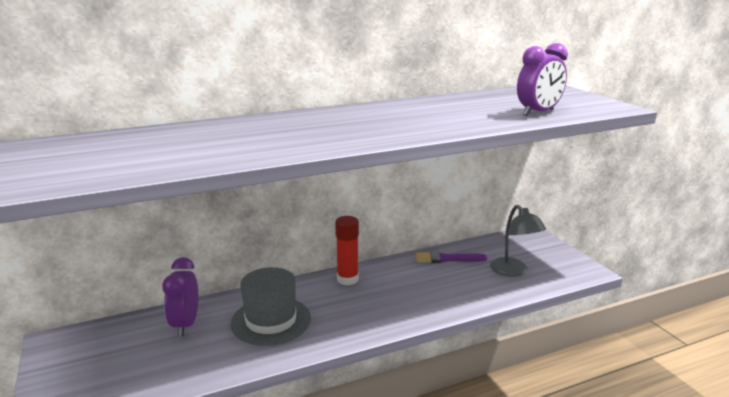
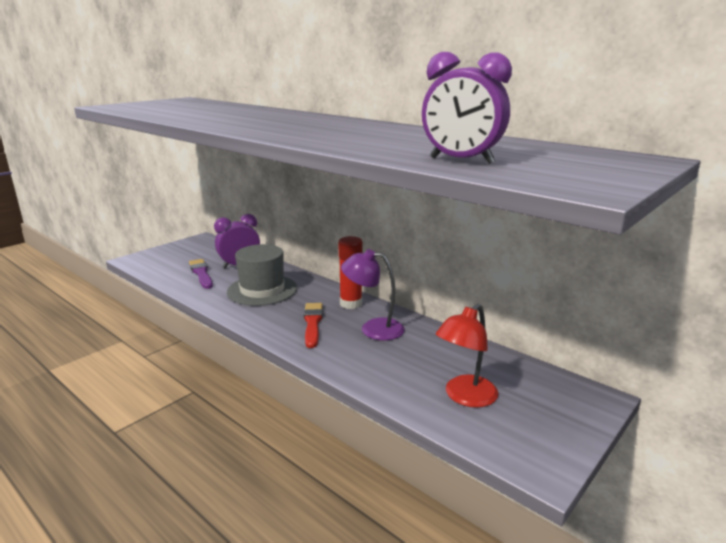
camera: 65 degrees right, 0 degrees up
purple brush [415,251,487,263] -> purple brush moved to [189,259,213,289]
grey lamp [490,205,546,277] -> red lamp [436,304,499,408]
none -> red brush [304,303,323,348]
none -> purple lamp [341,249,405,341]

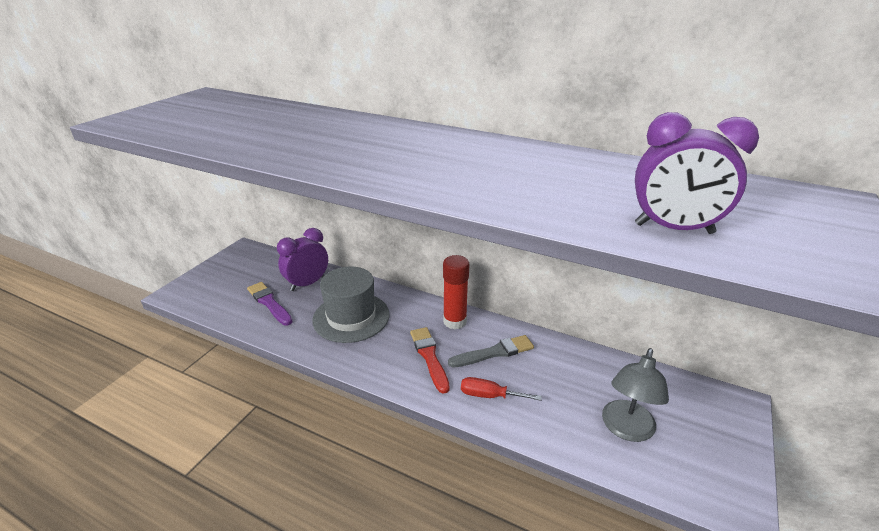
camera: 15 degrees left, 10 degrees up
purple lamp [341,249,405,341] -> grey brush [448,335,534,368]
red lamp [436,304,499,408] -> grey lamp [602,348,669,442]
none -> red screwdriver [461,377,542,401]

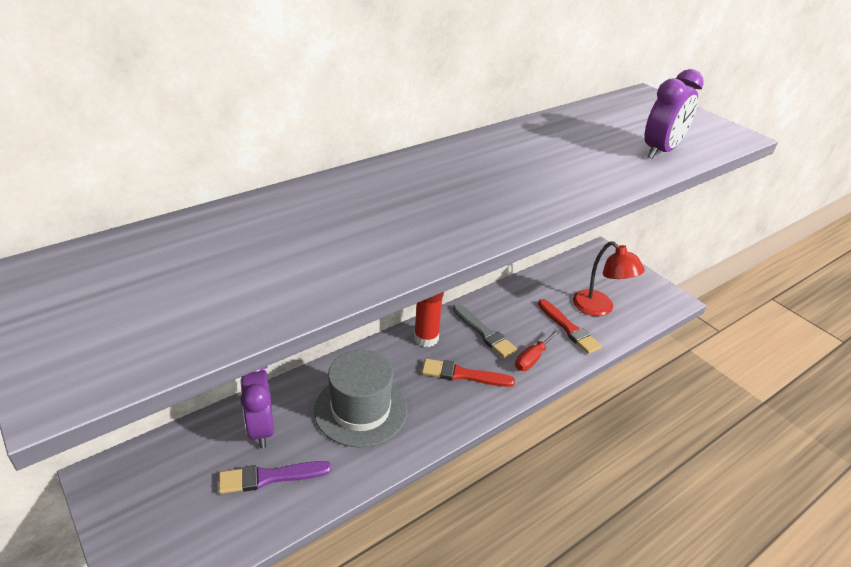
camera: 65 degrees left, 5 degrees up
grey brush [448,335,534,368] -> grey brush turned 135 degrees clockwise [453,304,517,358]
grey lamp [602,348,669,442] -> red lamp [573,241,645,316]
none -> red brush [538,299,602,354]

